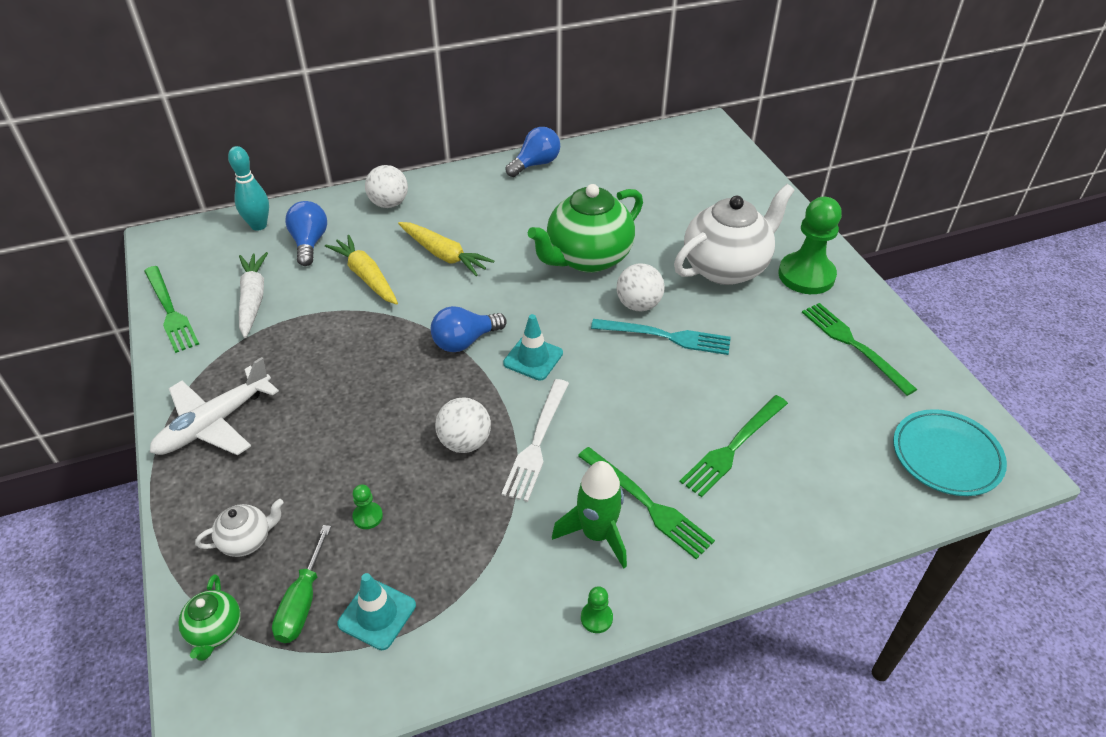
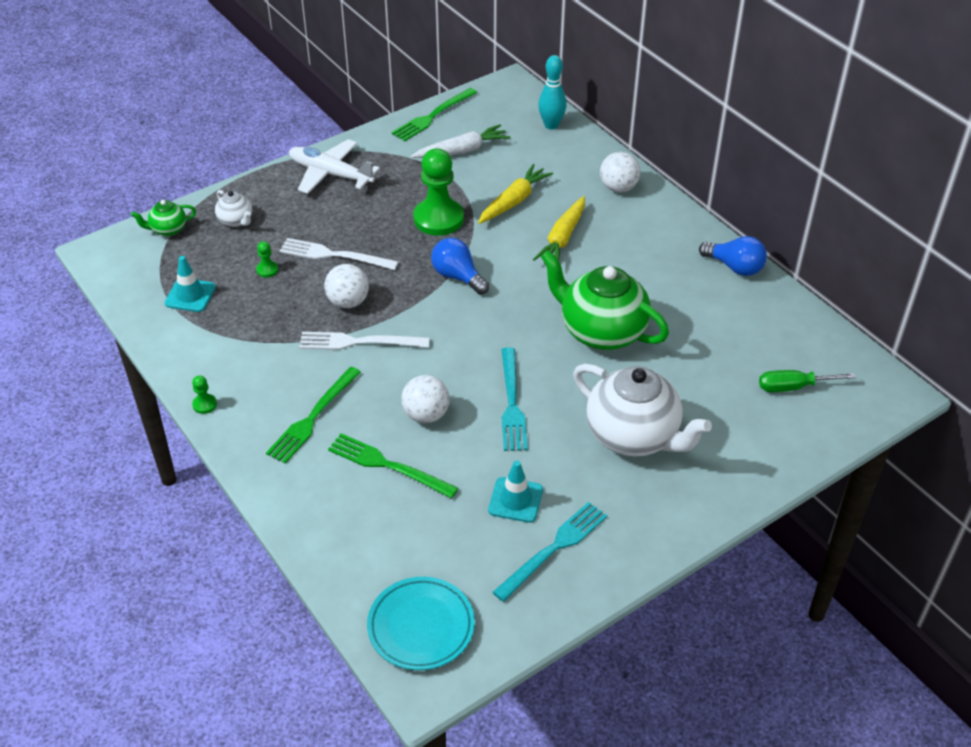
camera: 75 degrees right, 0 degrees up
green screwdriver [272,525,331,643] -> green screwdriver moved to [759,370,856,392]
blue light bulb [285,201,327,266] -> none
turquoise traffic cone [503,314,563,381] -> turquoise traffic cone moved to [488,461,543,523]
green rocket [552,461,627,569] -> none
white ball [617,263,665,311] -> white ball moved to [401,375,450,423]
green pawn [778,197,842,294] -> green pawn moved to [413,148,464,236]
green fork [802,303,917,396] -> turquoise fork [492,502,608,602]
none -> white fork [280,238,399,270]

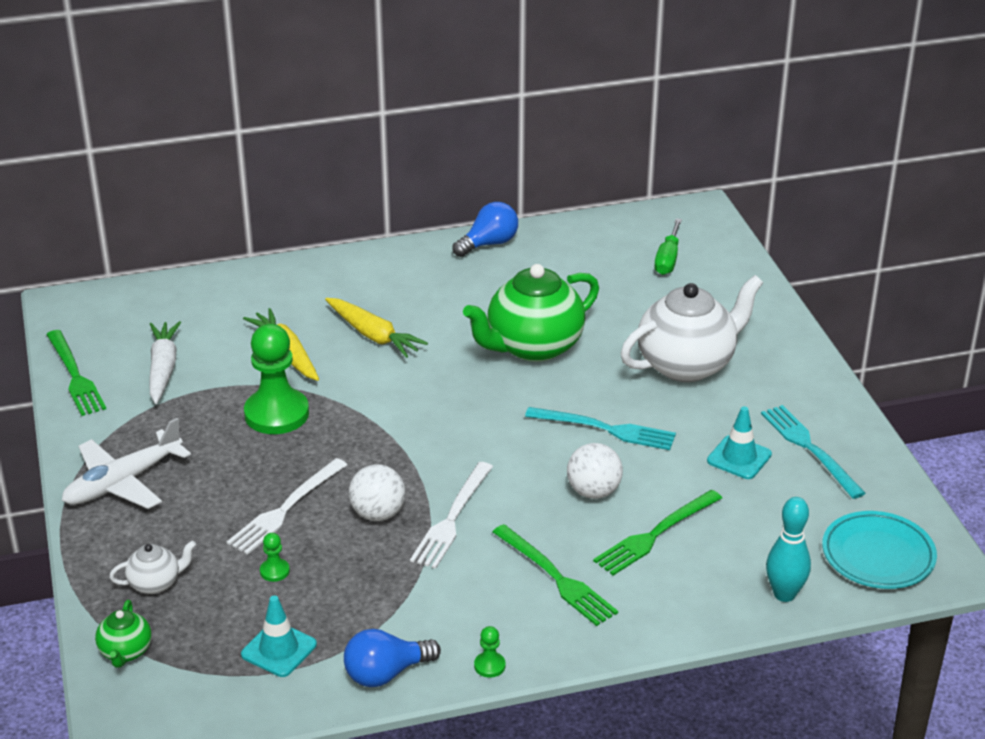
camera: 70 degrees left, 10 degrees down
blue light bulb [431,238,489,295] -> blue light bulb moved to [344,629,441,687]
turquoise bowling pin [538,55,567,130] -> turquoise bowling pin moved to [766,497,811,602]
white ball [600,152,640,192] -> none

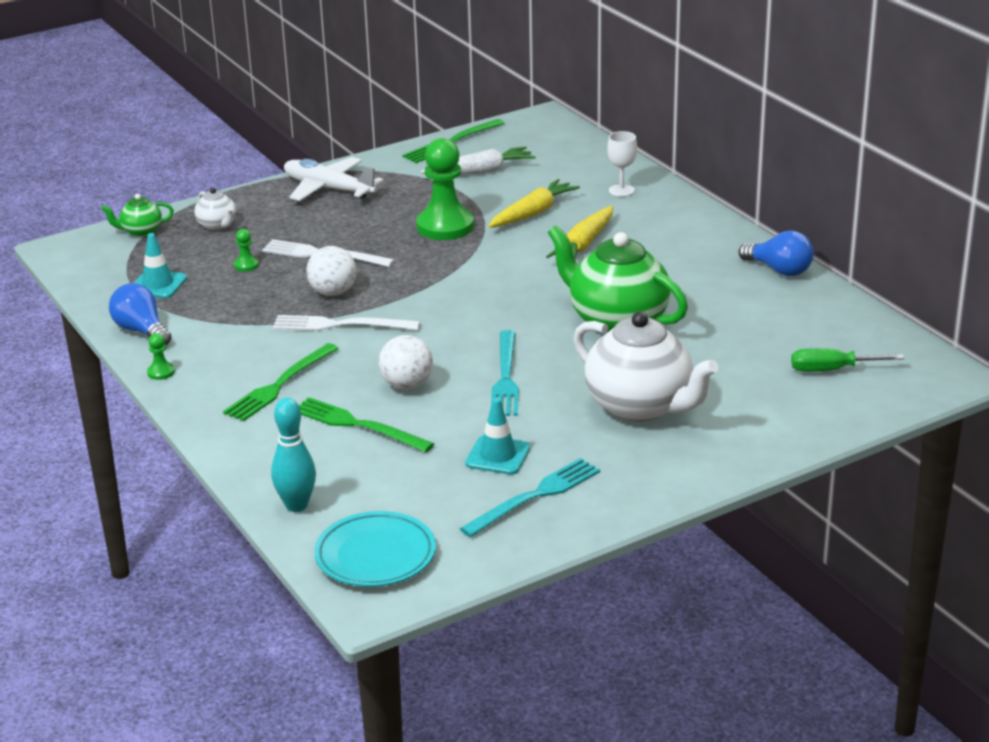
camera: 75 degrees right, 5 degrees down
none -> white goblet [607,131,637,197]

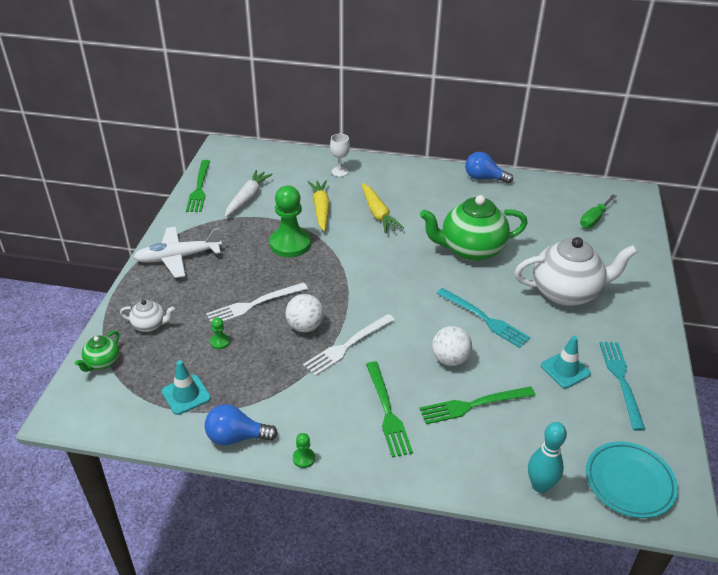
camera: 50 degrees left, 10 degrees up
blue light bulb [738,230,814,276] -> blue light bulb turned 150 degrees counterclockwise [465,152,513,184]

